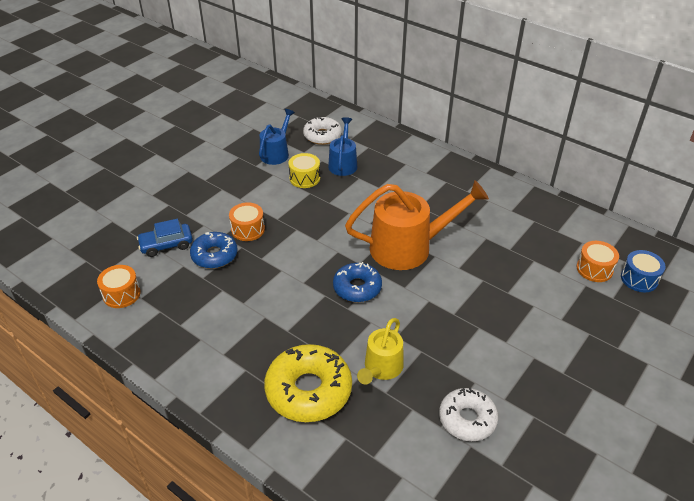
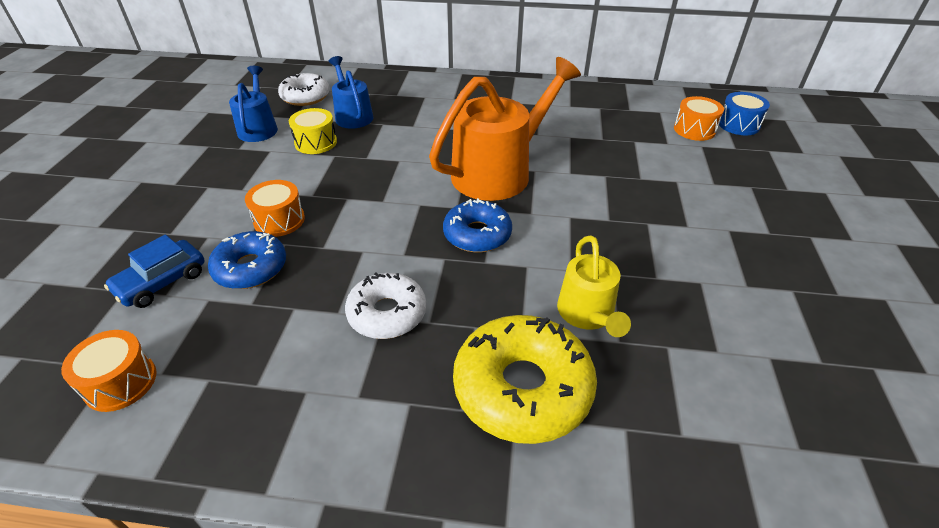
camera: 30 degrees left, 0 degrees up
white donut [439,388,498,441] -> white donut moved to [345,273,426,339]

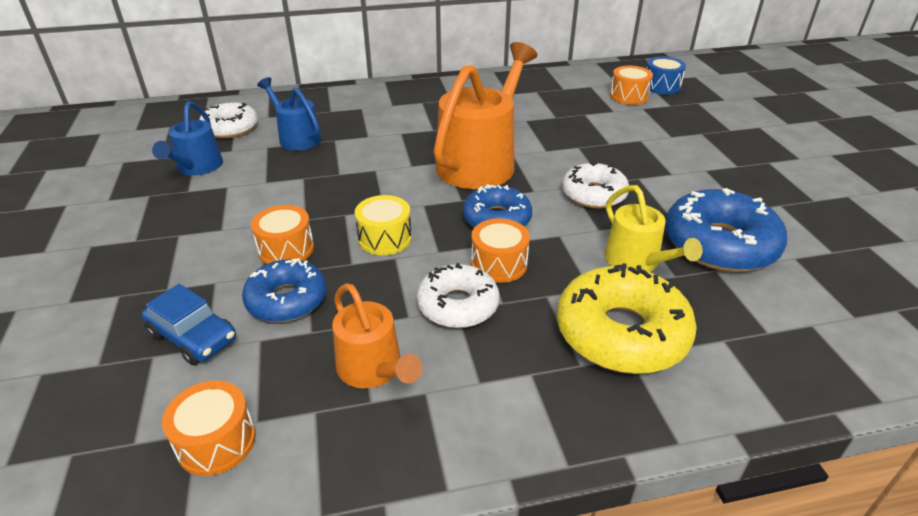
camera: 20 degrees left, 5 degrees down
blue car [104,235,205,308] -> blue car turned 75 degrees counterclockwise [142,284,236,365]
blue watering can [229,66,278,142] -> blue watering can turned 150 degrees counterclockwise [152,101,223,176]
yellow drum [289,108,337,154] -> yellow drum moved to [355,195,412,255]
none -> orange watering can [332,283,423,388]
none -> orange drum [471,218,530,283]
none -> white donut [562,162,629,208]
none -> blue donut [665,188,787,272]

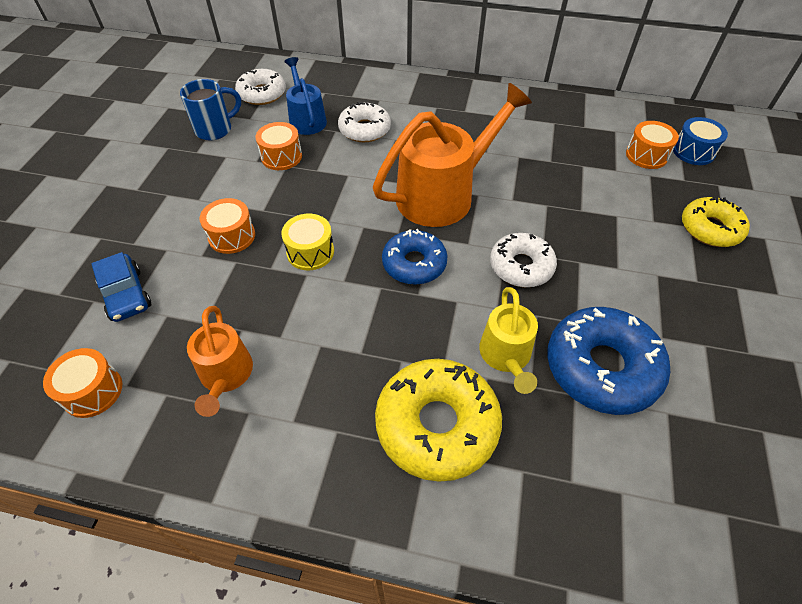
camera: 25 degrees right, 15 degrees up
blue watering can [152,101,223,176] -> blue mug [180,79,241,141]
blue donut [242,258,327,322] -> none
white donut [417,263,500,328] -> white donut moved to [338,101,391,142]
orange drum [471,218,530,283] -> orange drum moved to [255,122,302,170]
none -> yellow donut [682,196,750,247]

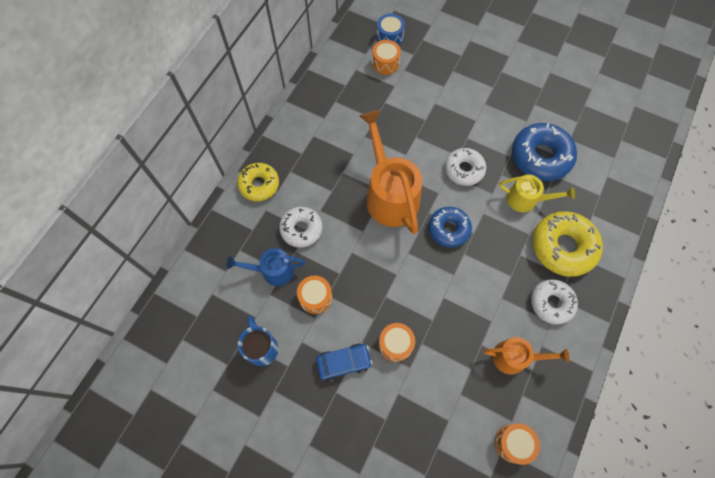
camera: 75 degrees left, 15 degrees up
blue car [91,252,151,322] -> blue car moved to [316,343,372,381]
white donut [235,69,286,105] -> white donut moved to [531,279,578,324]
yellow drum [281,214,334,270] -> none
yellow donut [682,196,750,247] -> yellow donut moved to [237,163,279,201]

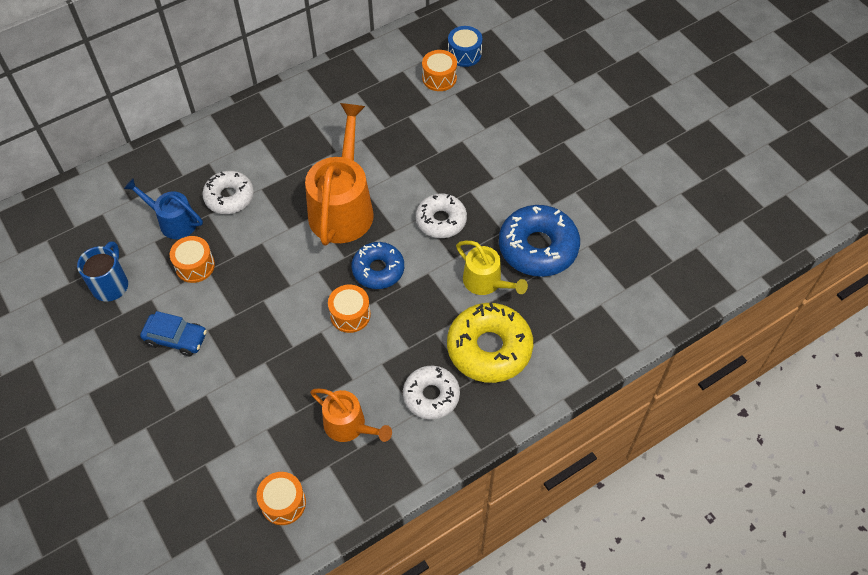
camera: 30 degrees right, 10 degrees down
yellow donut [237,163,279,201] -> none
orange drum [379,323,415,362] -> orange drum moved to [328,284,371,333]

